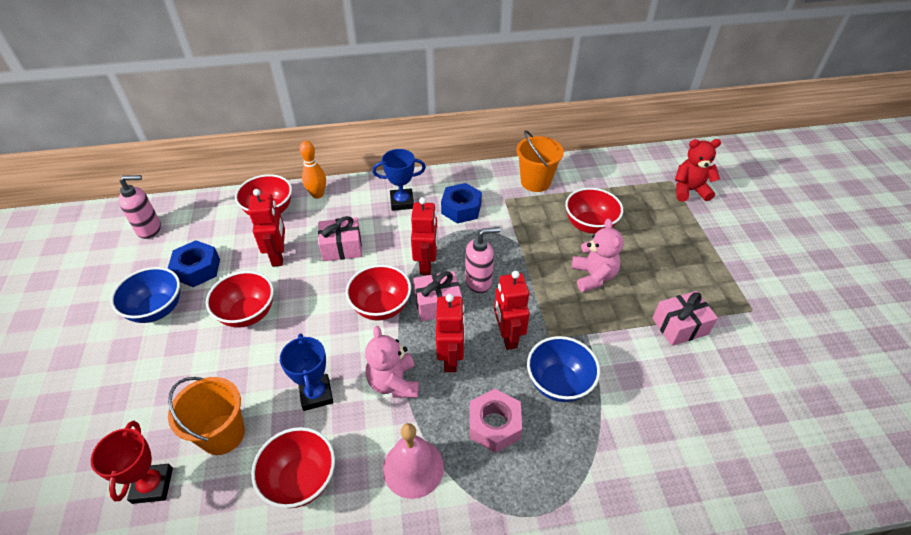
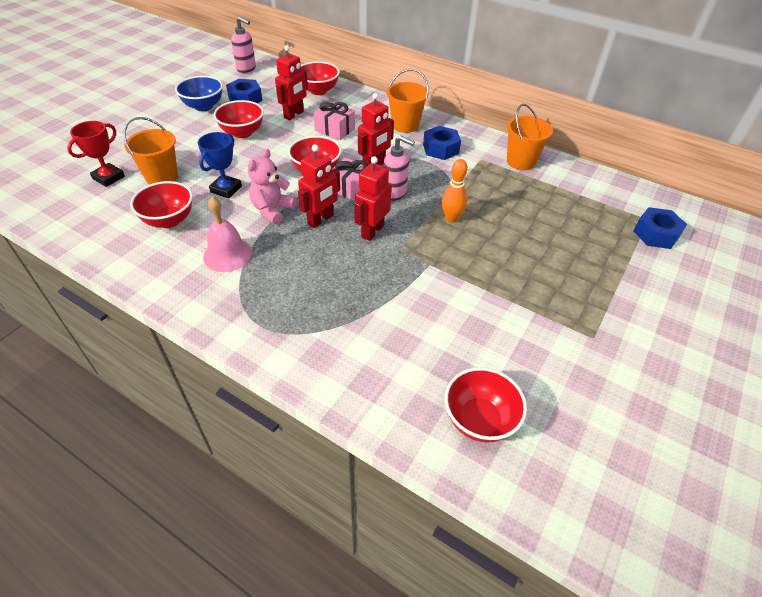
camera: 40 degrees right, 0 degrees up
orange bowling pin [300,141,326,199] -> orange bowling pin moved to [442,159,468,223]
blue trophy [372,149,426,211] -> orange bucket [386,69,429,133]
pink nut [470,389,522,453] -> none
blue bowl [527,336,600,402] -> none
red bowl [565,188,623,234] -> red bowl moved to [445,367,527,443]
pink teddy bear [572,219,624,292] -> none
pink gift [652,291,718,346] -> none
red teddy bear [675,139,721,202] -> blue nut [633,207,687,249]

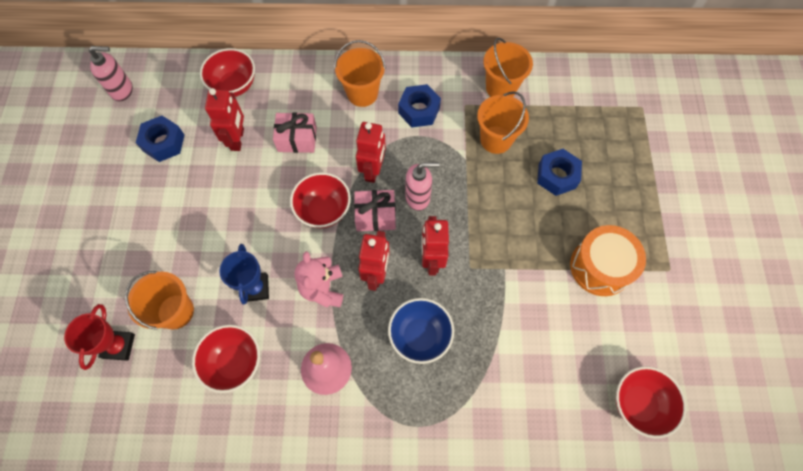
camera: 30 degrees left, 20 degrees up
blue bowl [175,76,223,111] -> blue bowl moved to [388,298,454,364]
red bowl [214,100,264,138] -> none
orange bowling pin [442,159,468,223] -> none
blue nut [633,207,687,249] -> blue nut moved to [537,149,582,196]
none -> orange bucket [477,91,529,154]
none -> orange drum [570,225,646,296]

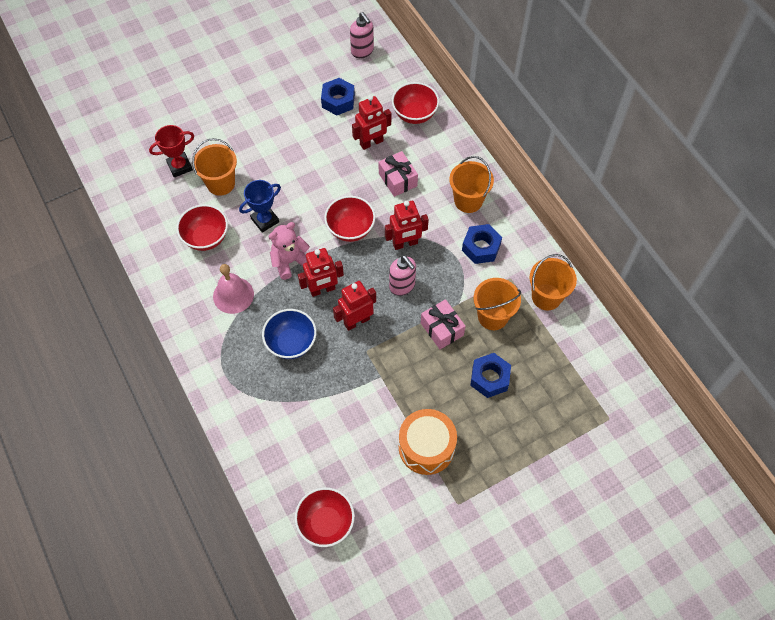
camera: 60 degrees right, 5 degrees down
pink gift [354,190,396,231] -> pink gift moved to [421,299,466,349]

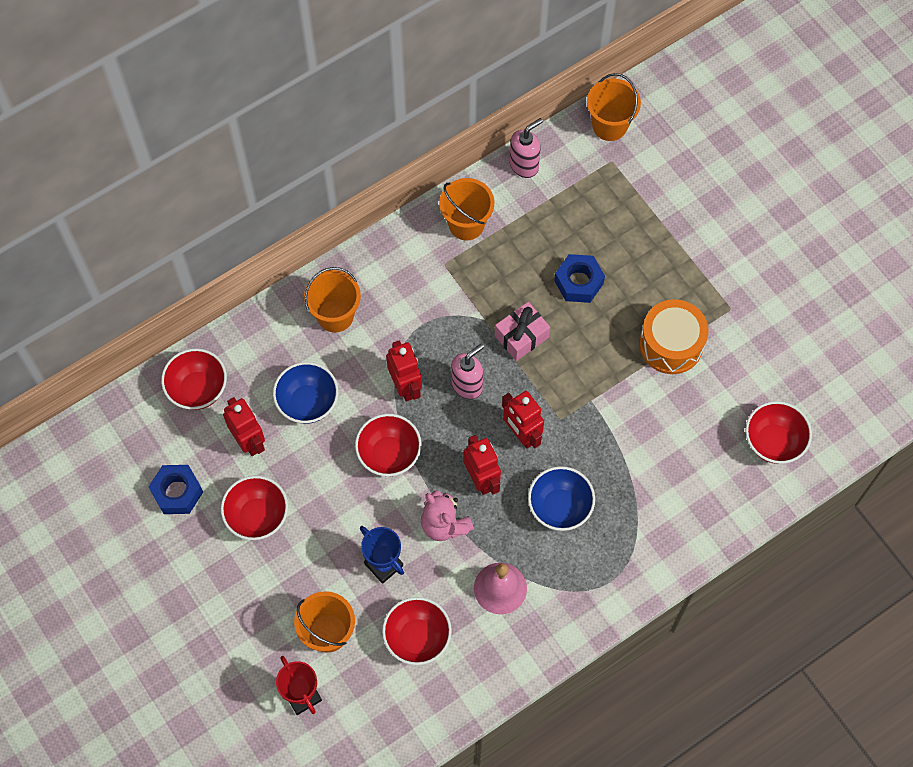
camera: 95 degrees left, 5 degrees up
pink soap dispenser [350,12,374,58] -> pink soap dispenser moved to [509,118,543,178]
pink gift [379,151,418,197] -> blue bowl [273,362,339,424]
blue nut [462,224,502,264] -> none
orange bucket [474,278,521,330] -> orange bucket moved to [587,73,641,141]
none -> red bowl [221,476,288,540]

